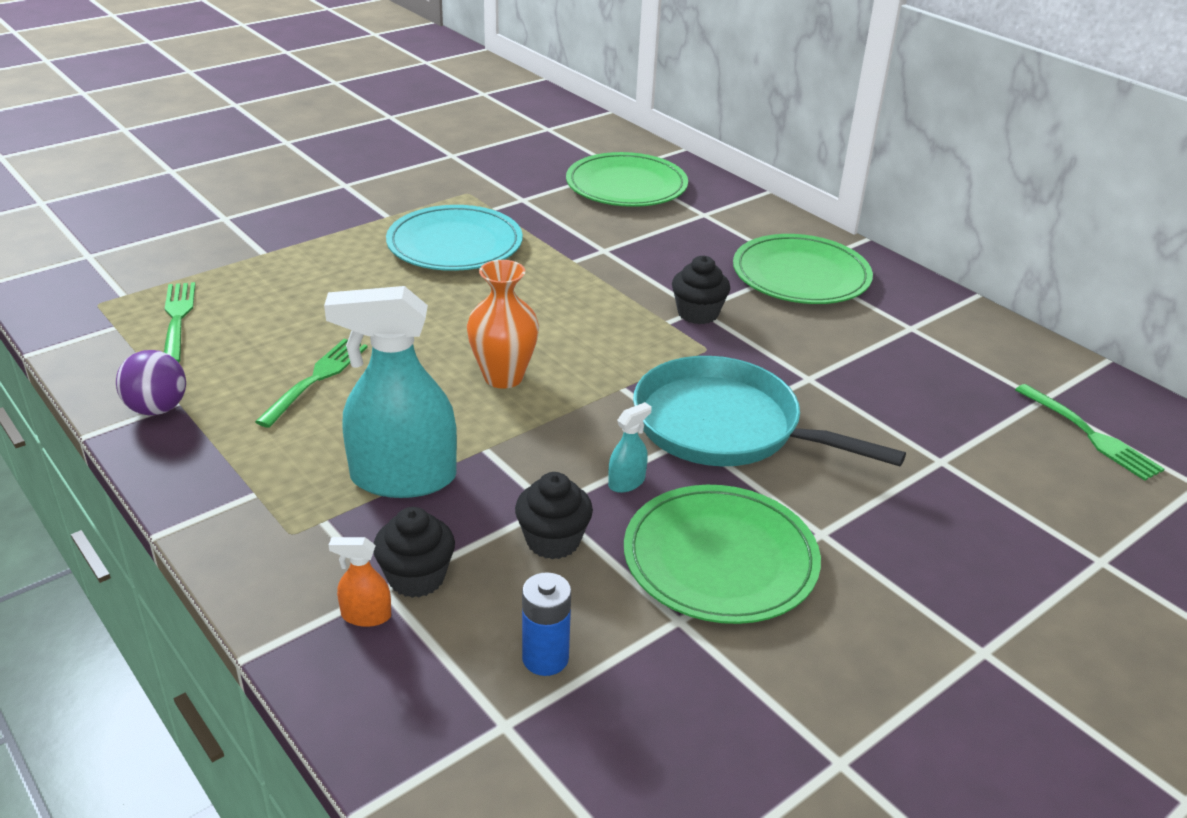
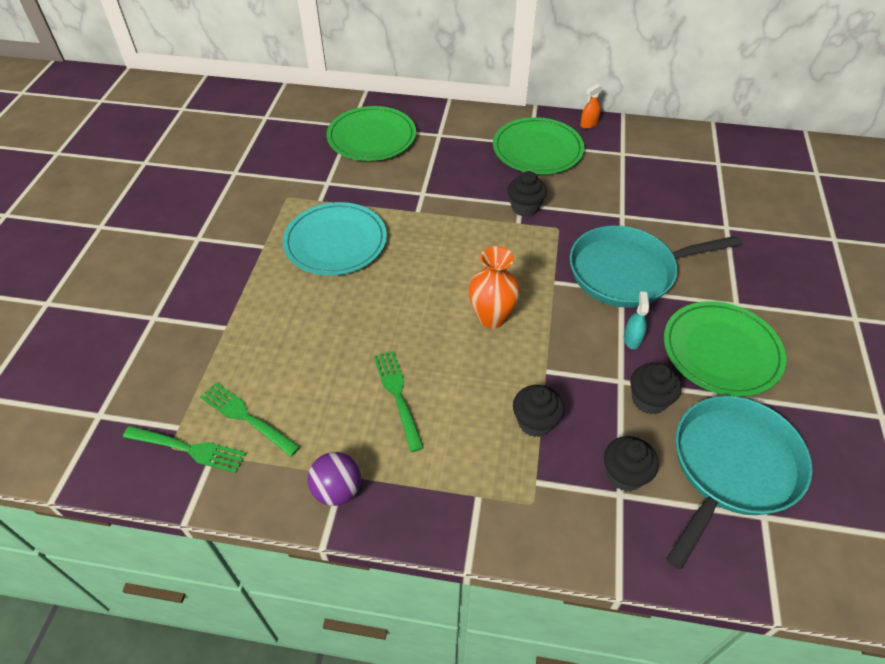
camera: 40 degrees left, 15 degrees up
turquoise spray bottle [324,286,457,498] -> black cupcake [513,385,564,437]
orange spray bottle [329,537,391,627] -> orange spray bottle moved to [580,84,602,129]
blue battery [522,572,571,676] -> turquoise pan [666,396,812,570]
green fork [1015,384,1164,481] -> green fork moved to [123,426,246,473]

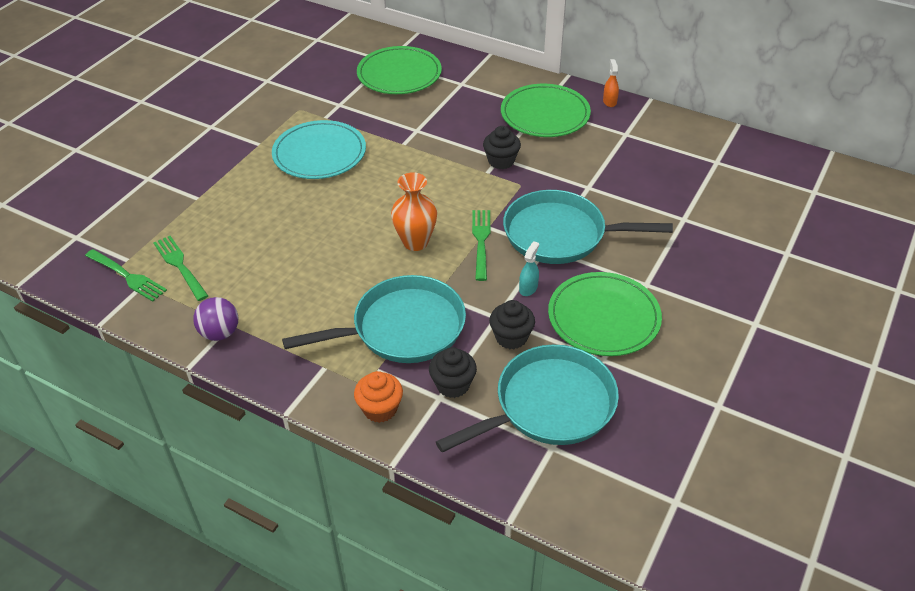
camera: 20 degrees right, 5 degrees down
green fork [374,351,424,452] -> green fork moved to [472,210,490,281]
black cupcake [513,385,564,437] -> turquoise pan [282,275,466,363]
orange spray bottle [580,84,602,129] -> orange spray bottle turned 105 degrees clockwise [603,59,619,107]
none -> orange cupcake [354,371,403,423]

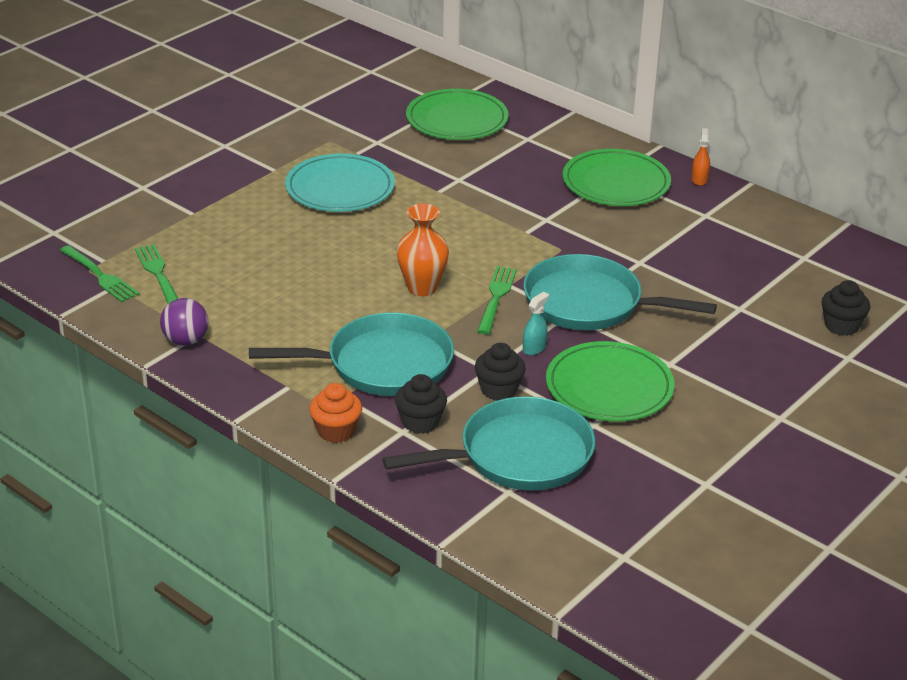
camera: 10 degrees right, 10 degrees down
black cupcake [483,126,521,169] -> black cupcake moved to [822,280,870,336]

